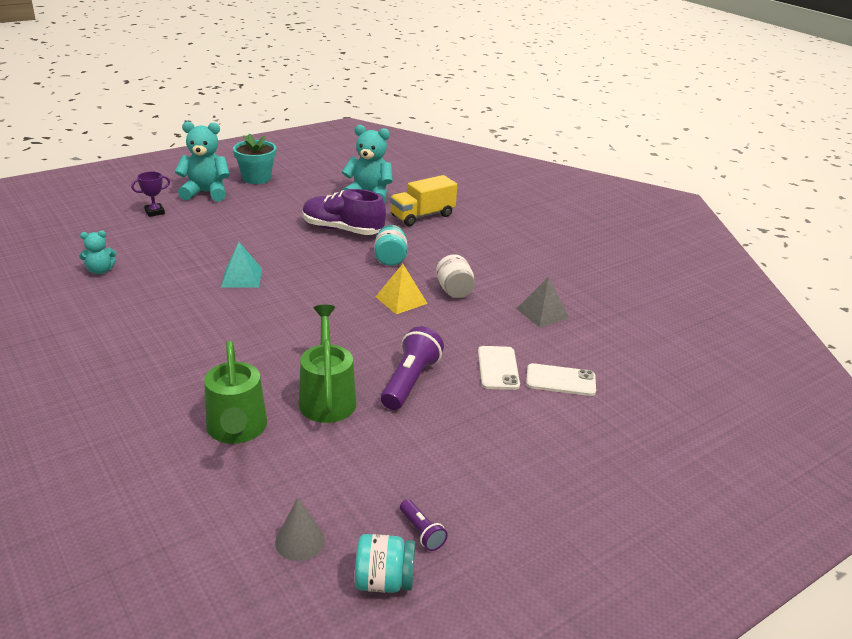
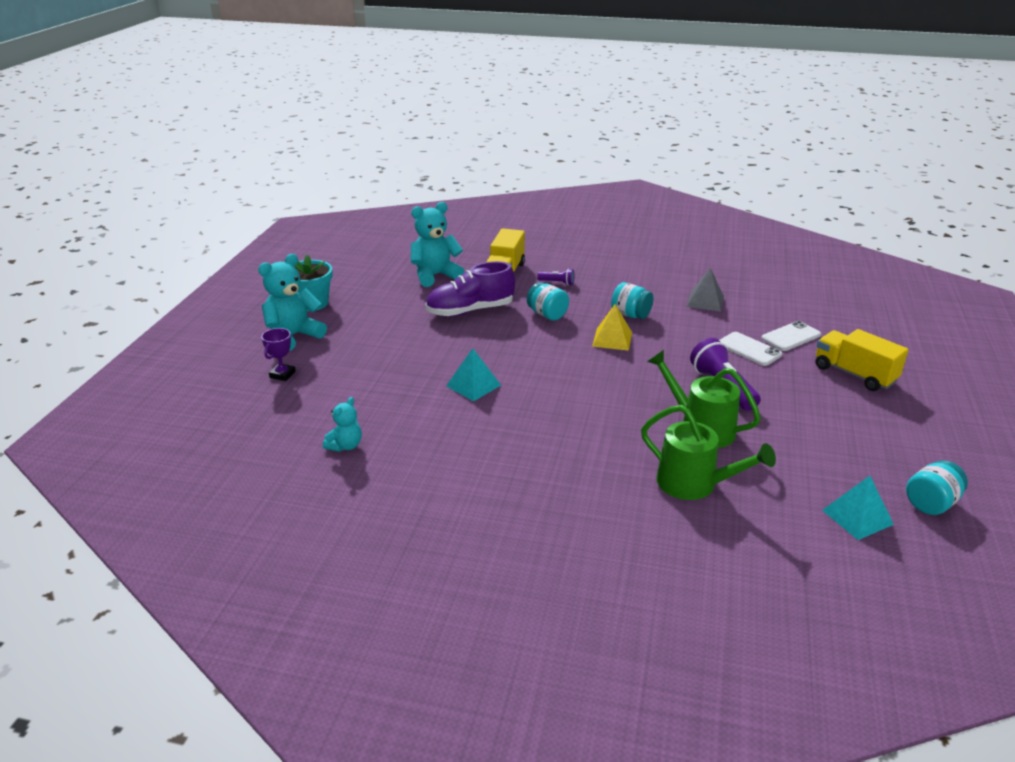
camera: 40 degrees left, 0 degrees up
grey cone [275,498,325,561] -> turquoise pyramid [822,476,894,540]
purple flashlight [400,499,448,551] -> purple flashlight moved to [537,269,574,285]
white jar [436,254,475,298] -> turquoise jar [611,282,653,319]
none -> yellow truck [816,329,909,391]

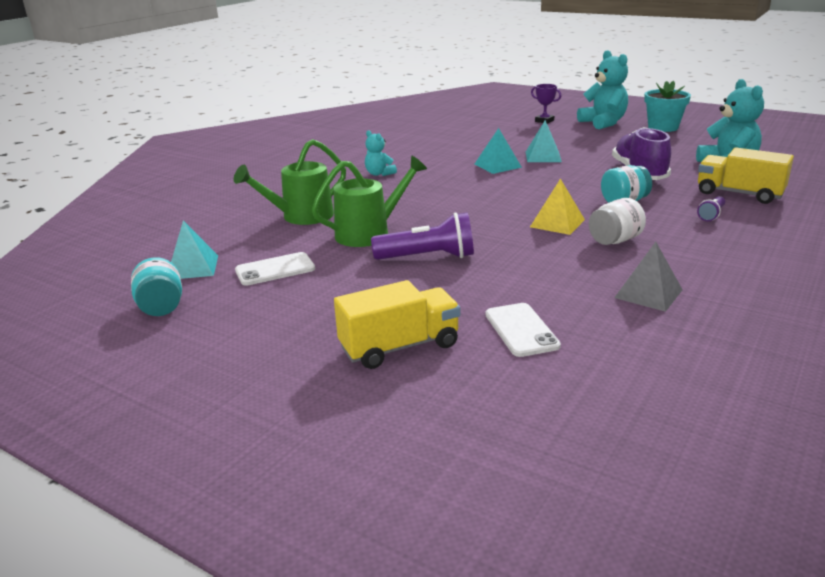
camera: 110 degrees right, 5 degrees down
turquoise teddy bear [323,397,362,452] -> turquoise teddy bear moved to [365,130,397,176]
turquoise jar [611,282,653,319] -> white jar [589,198,646,245]
white phone [719,332,782,366] -> white phone moved to [235,252,315,286]
none -> turquoise pyramid [526,120,562,162]

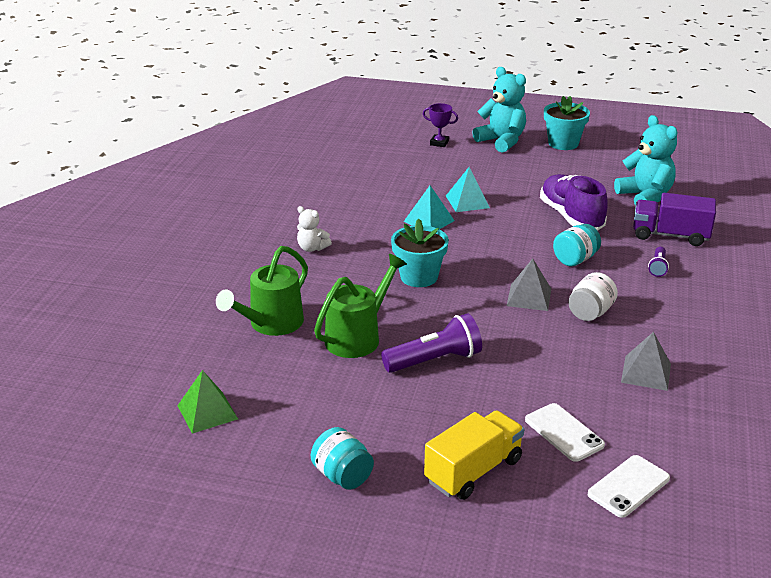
camera: 20 degrees left, 5 degrees up
turquoise jar [131,257,182,316] -> turquoise jar moved to [311,427,374,490]
turquoise pyramid [171,220,218,279] -> green pyramid [177,370,238,434]
white phone [235,252,315,286] -> white phone moved to [588,455,670,518]
turquoise teddy bear [365,130,397,176] -> white teddy bear [297,206,332,252]
yellow pyramid [530,179,585,235] -> grey pyramid [507,259,551,311]
yellow truck [698,148,794,204] -> purple truck [633,193,716,246]
none -> turquoise flower pot [391,219,449,287]

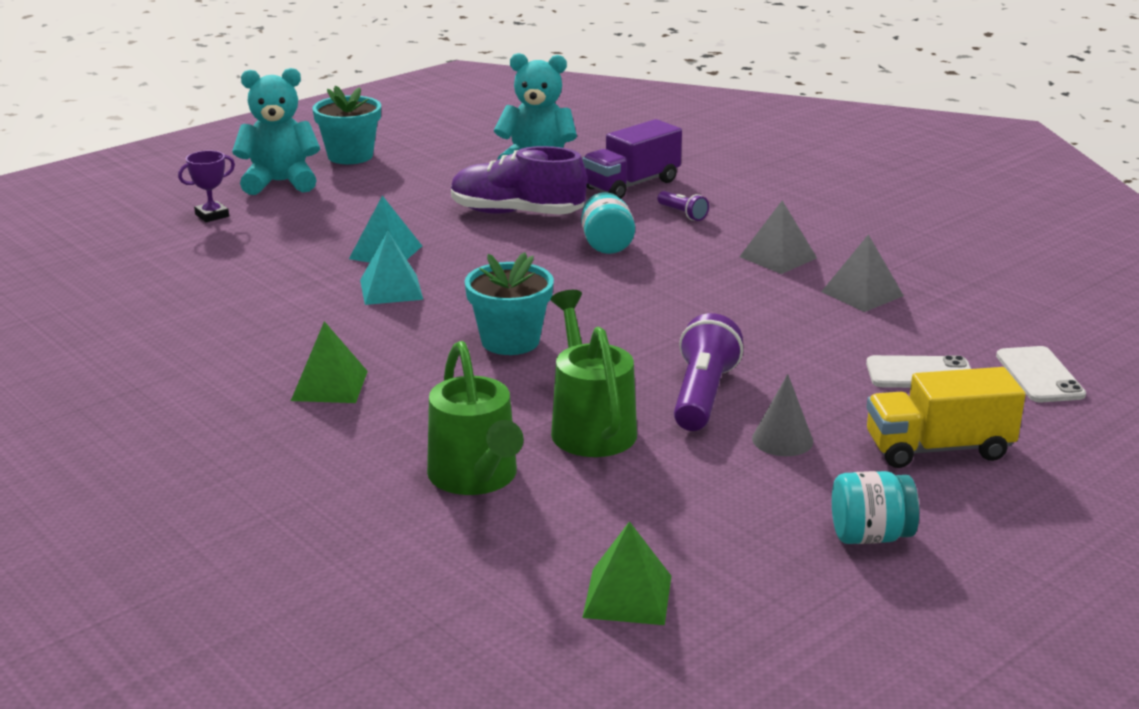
camera: 55 degrees left, 5 degrees down
white teddy bear [297,206,332,252] -> green pyramid [291,321,368,403]
yellow truck [424,410,525,500] -> yellow truck turned 90 degrees counterclockwise [866,367,1025,468]
grey pyramid [507,259,551,311] -> grey pyramid moved to [739,200,817,274]
white jar [568,272,618,321] -> none
none -> grey cone [752,374,813,456]

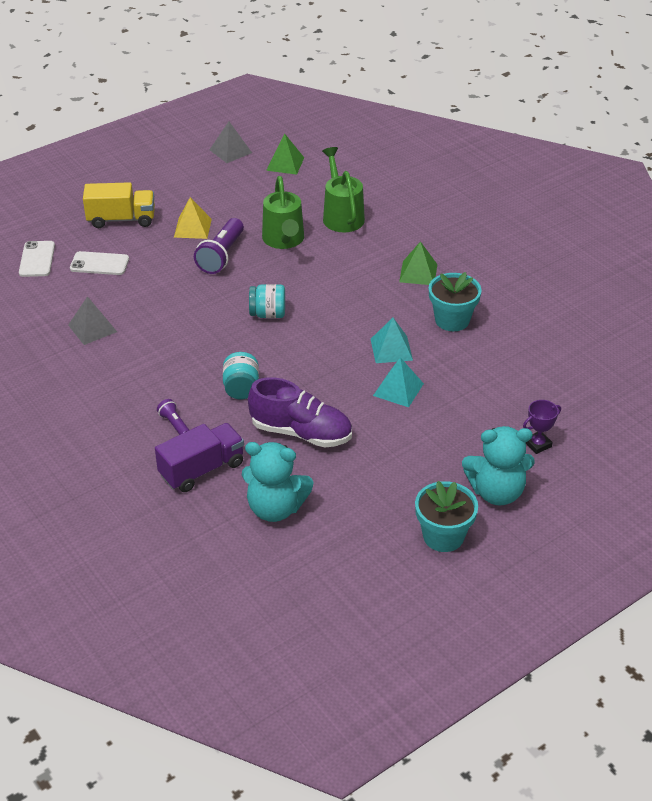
camera: 175 degrees left, 15 degrees up
turquoise flower pot [465,252,554,355] -> turquoise flower pot moved to [429,272,482,331]
grey pyramid [739,200,817,274] -> grey pyramid moved to [209,122,252,163]
grey cone [752,374,813,456] -> yellow pyramid [174,197,212,239]
turquoise jar [832,471,919,544] -> turquoise jar moved to [249,284,285,318]

